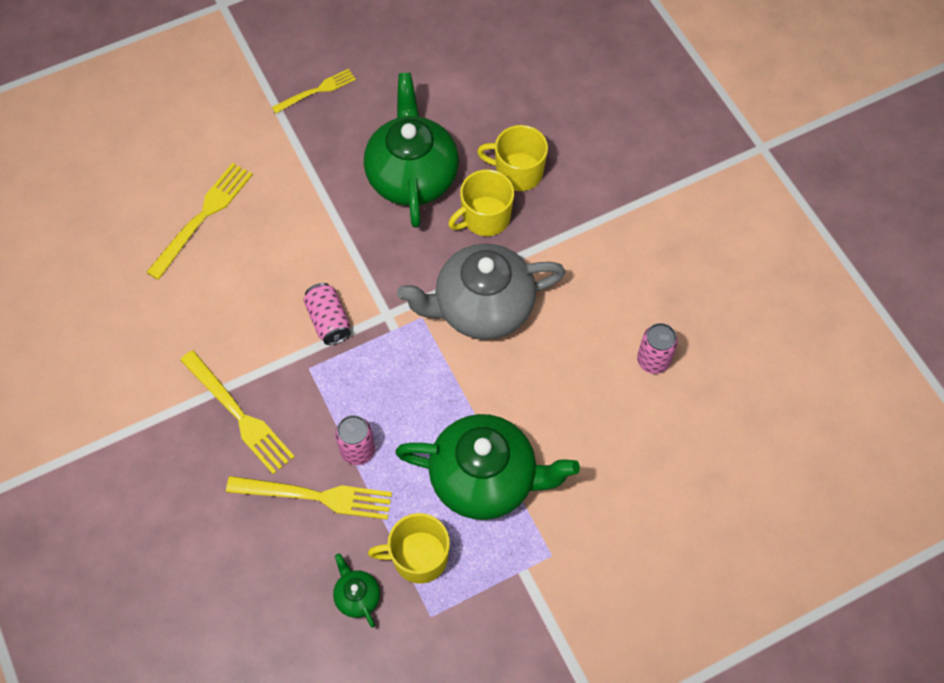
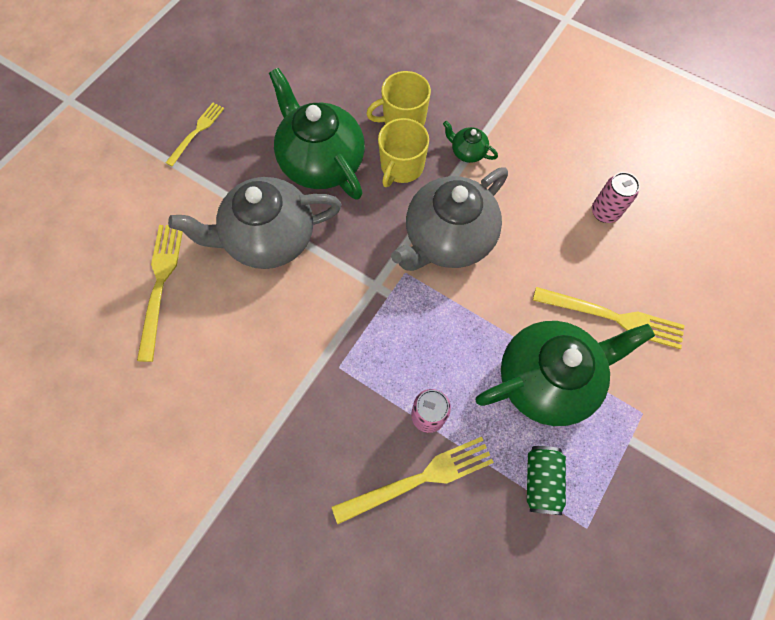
camera: 30 degrees left, 5 degrees up
yellow fork [180,350,295,474] -> yellow fork moved to [533,287,685,349]
pink can [304,283,351,345] -> none
green teapot [333,553,380,628] -> green teapot moved to [443,121,498,163]
yellow mug [368,513,450,584] -> green can [527,446,566,515]
none -> grey teapot [168,177,342,269]

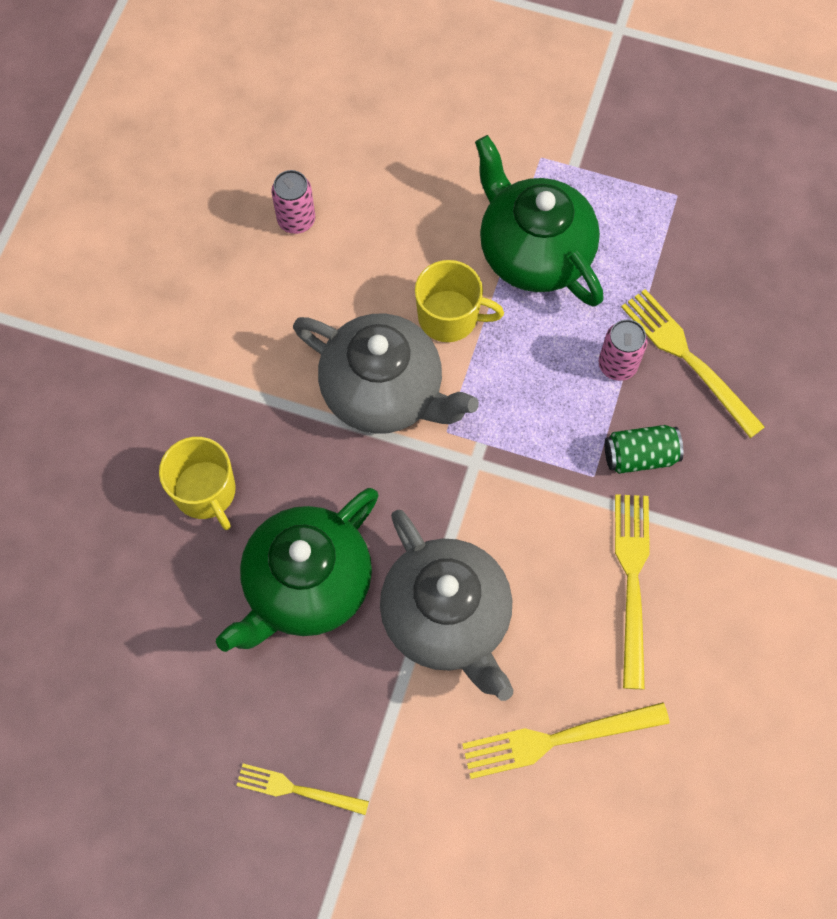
camera: 105 degrees left, 0 degrees up
yellow mug [378,118,429,187] -> yellow mug moved to [415,260,504,342]
green teapot [443,121,498,163] -> none
green can [527,446,566,515] -> green can moved to [605,425,683,474]
yellow fork [533,287,685,349] -> yellow fork moved to [615,494,650,689]

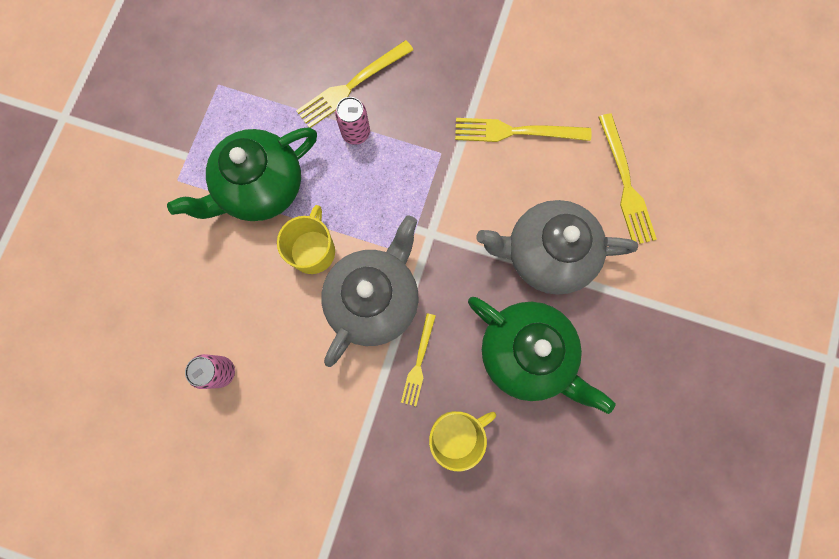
camera: 90 degrees left, 10 degrees up
yellow fork [236,764,369,815] -> yellow fork moved to [401,313,436,406]
grey teapot [380,510,513,701] -> grey teapot turned 150 degrees counterclockwise [477,200,638,295]
green can [605,425,683,474] -> none

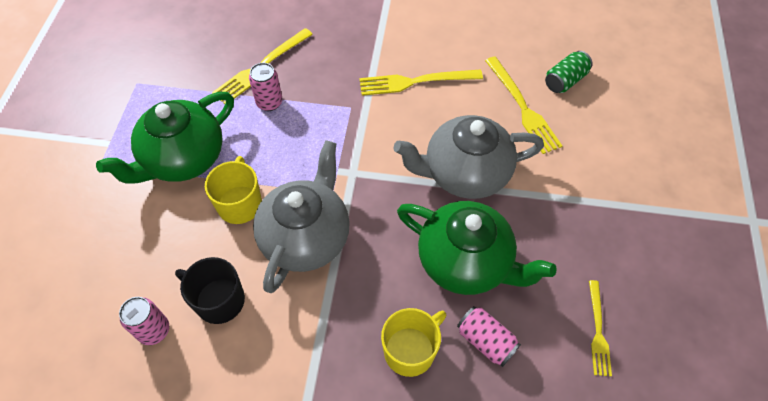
camera: 10 degrees left, 20 degrees down
yellow fork [401,313,436,406] -> yellow fork moved to [589,280,612,376]
none -> black mug [175,257,245,324]
none -> pink can [457,306,521,367]
none -> green can [545,51,593,93]

